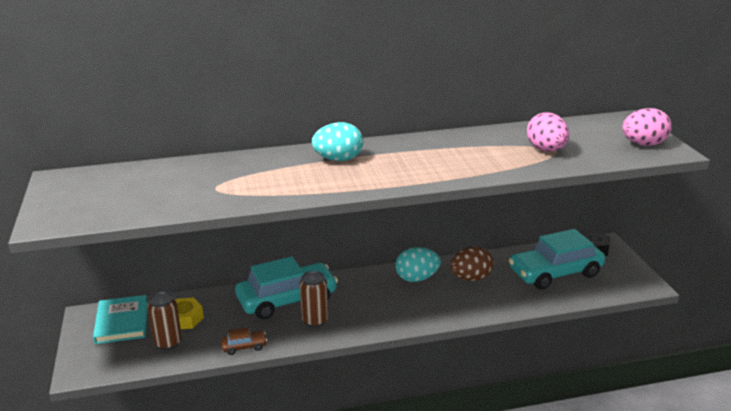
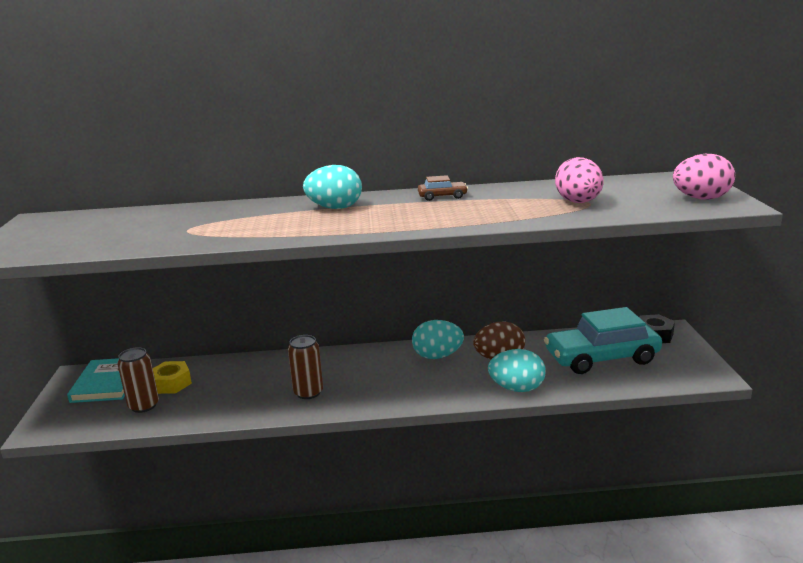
camera: 10 degrees right, 5 degrees down
brown car [221,327,267,355] -> brown car moved to [418,175,468,201]
turquoise car [235,256,338,319] -> none
none -> turquoise egg [488,349,546,392]

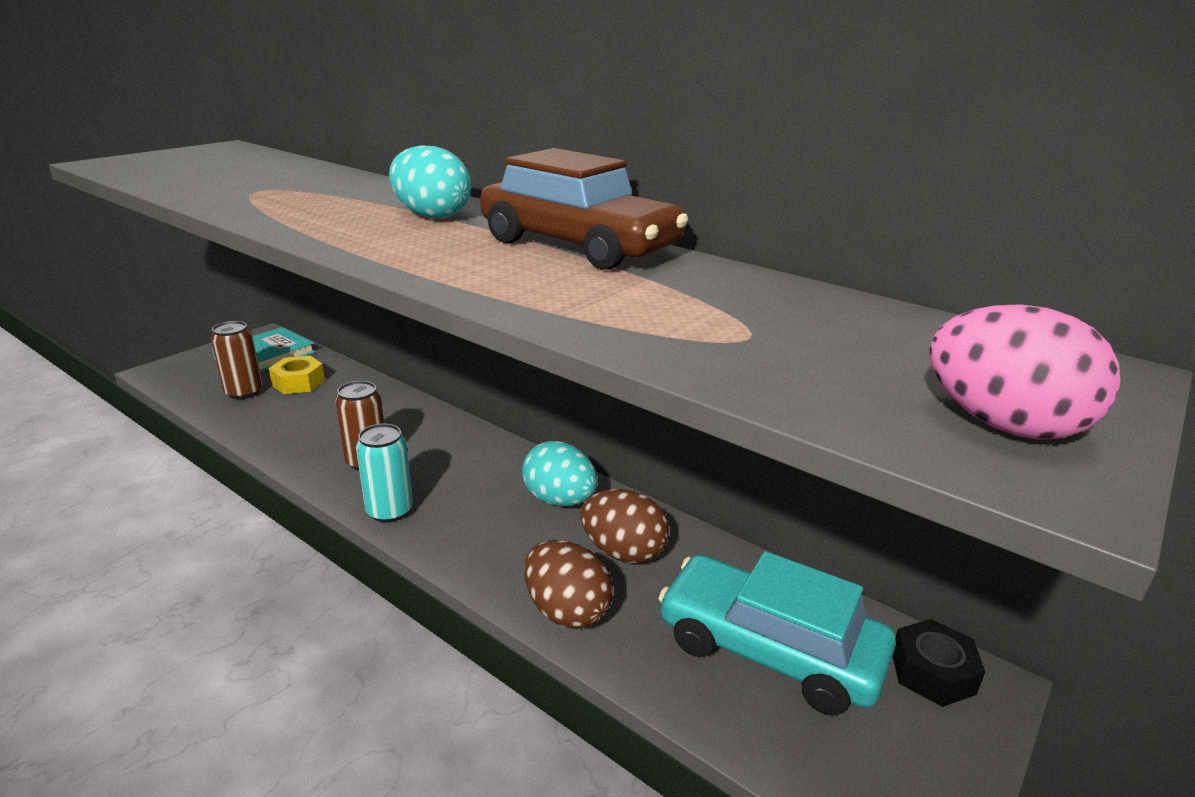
camera: 40 degrees right, 5 degrees up
brown car [418,175,468,201] -> brown car [480,148,688,270], size x2.39
turquoise egg [488,349,546,392] -> brown egg [524,540,613,629]
pink egg [555,157,604,203] -> none
none -> turquoise can [356,424,413,523]

